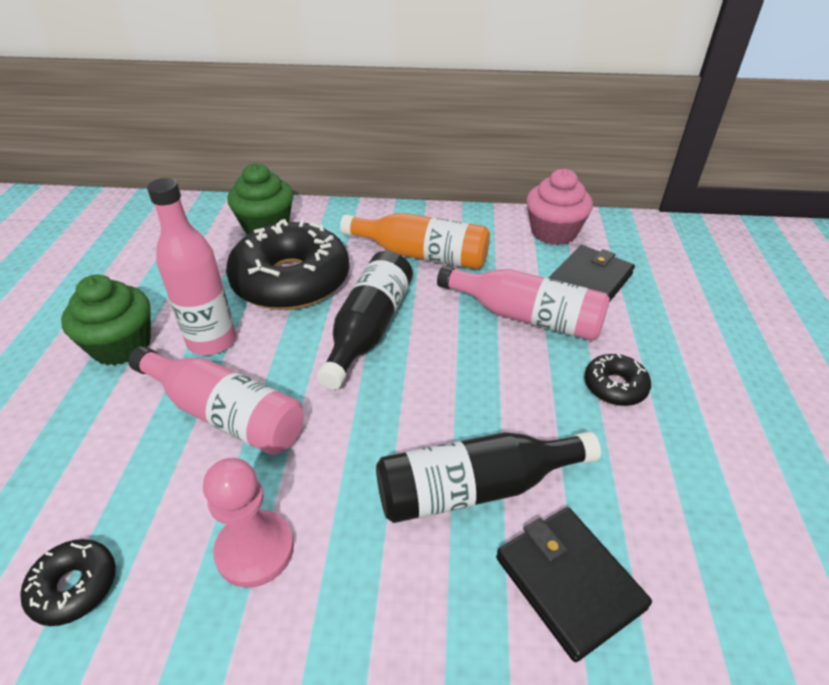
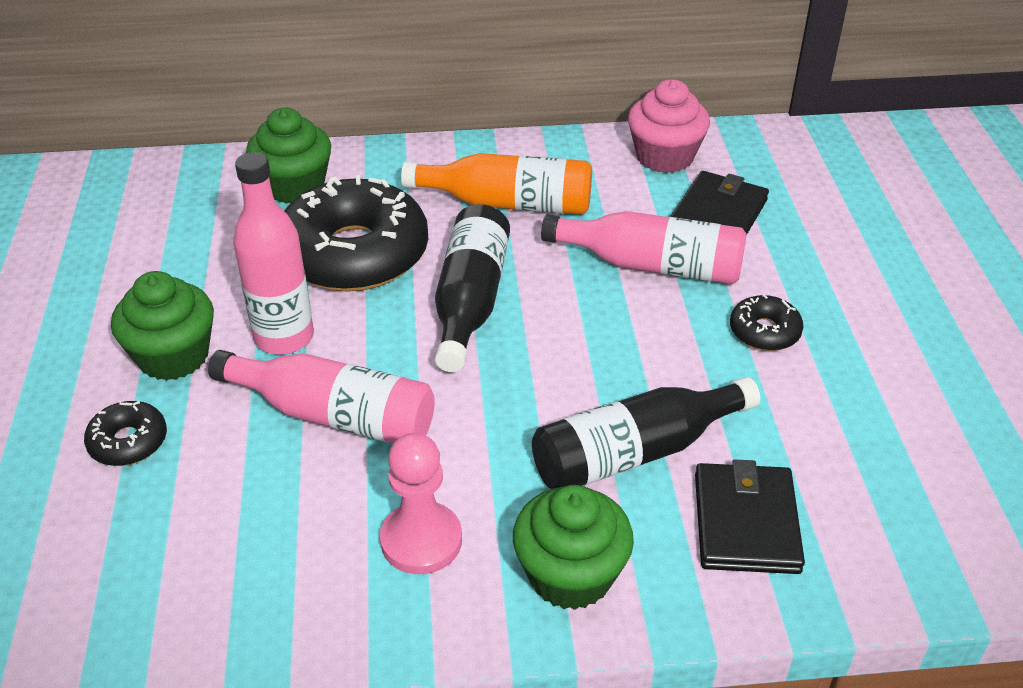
camera: 10 degrees left, 0 degrees up
black donut [20,539,116,626] -> black donut moved to [84,401,167,466]
black wallet [496,507,652,662] -> black wallet turned 45 degrees clockwise [695,459,805,574]
none -> green cupcake [513,485,634,610]

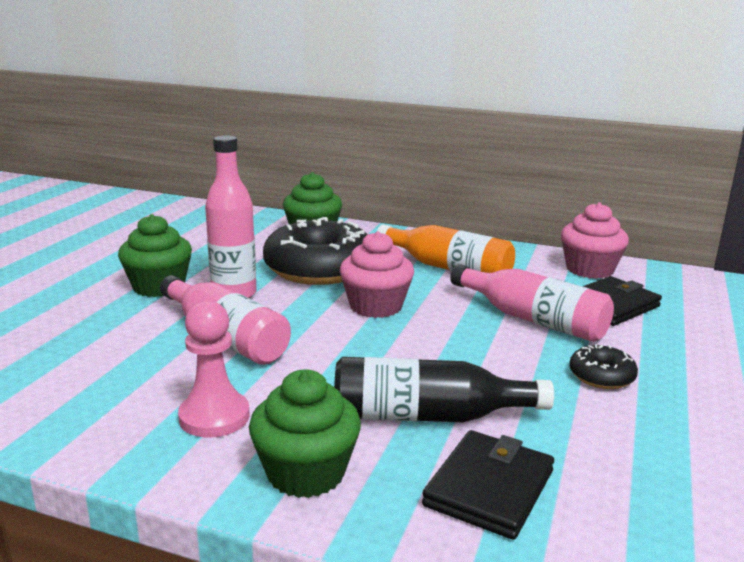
camera: 25 degrees right, 20 degrees down
black donut [84,401,167,466] -> none
black bottle [435,204,510,372] -> pink cupcake [340,231,414,318]

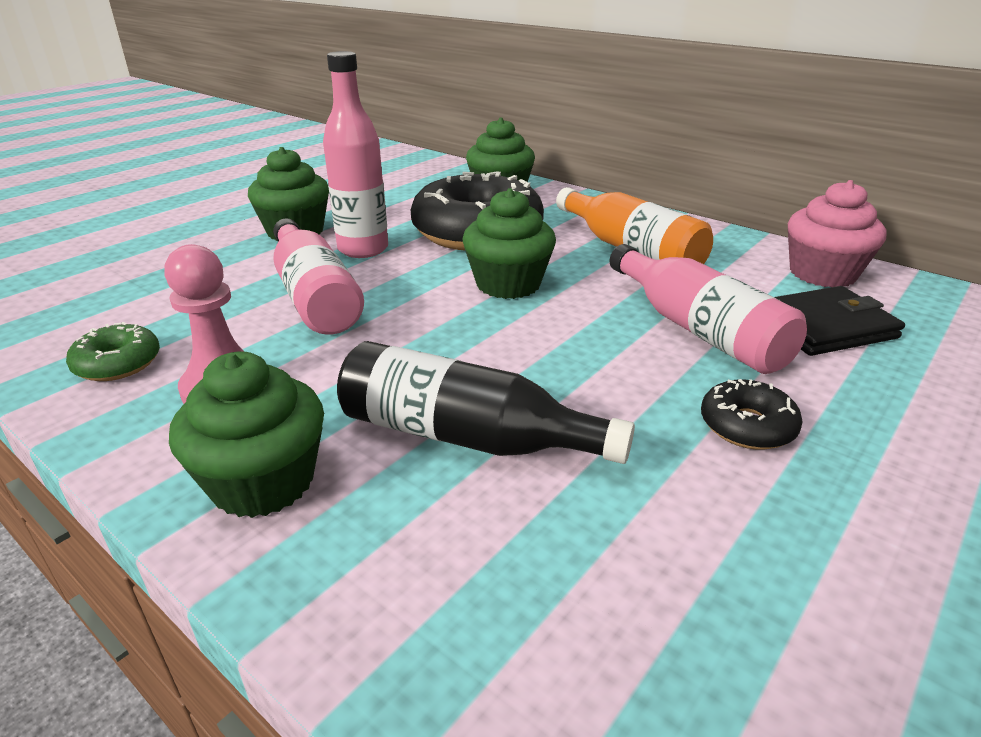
camera: 20 degrees right, 10 degrees up
pink cupcake [340,231,414,318] -> green cupcake [462,188,556,299]
black wallet [422,430,554,540] -> none
none -> green donut [66,322,160,381]

